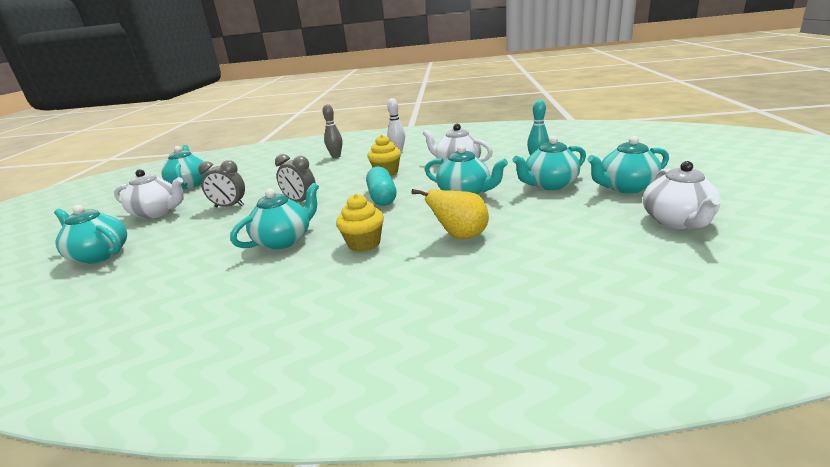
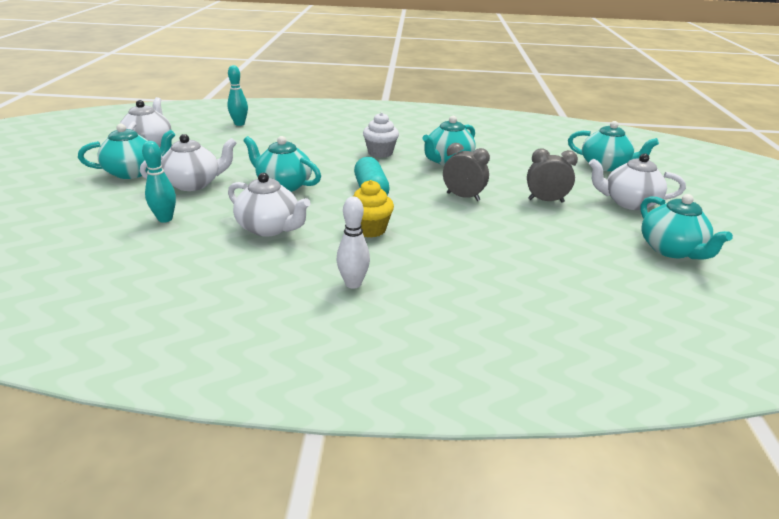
camera: 175 degrees right, 5 degrees up
grey bowling pin [323,104,342,158] -> none
yellow cupcake [336,194,384,252] -> white cupcake [363,112,399,158]
yellow pear [412,189,489,239] -> none
turquoise teapot [513,136,586,190] -> white teapot [140,134,237,191]
none -> turquoise bowling pin [227,65,248,126]

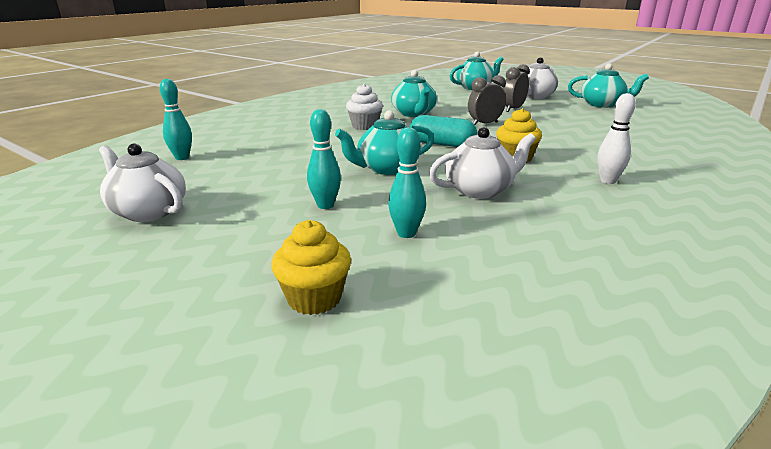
camera: 55 degrees left, 5 degrees down
turquoise teapot [78,124,175,179] -> none
white teapot [140,134,237,191] -> turquoise bowling pin [307,109,341,209]
none -> yellow cupcake [271,220,351,315]

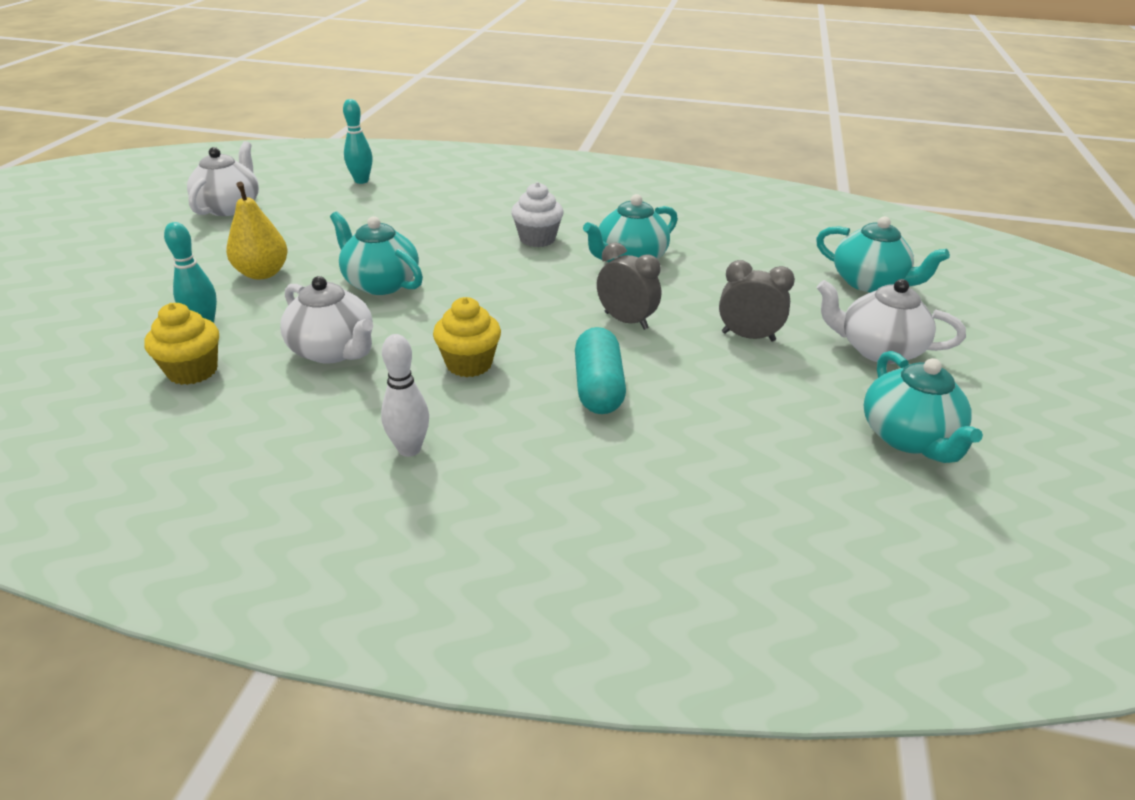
camera: 65 degrees right, 10 degrees up
yellow cupcake [271,220,351,315] -> yellow cupcake moved to [144,303,219,385]
turquoise bowling pin [307,109,341,209] -> yellow pear [226,182,288,280]
turquoise capsule [410,115,477,147] -> turquoise capsule moved to [575,327,626,414]

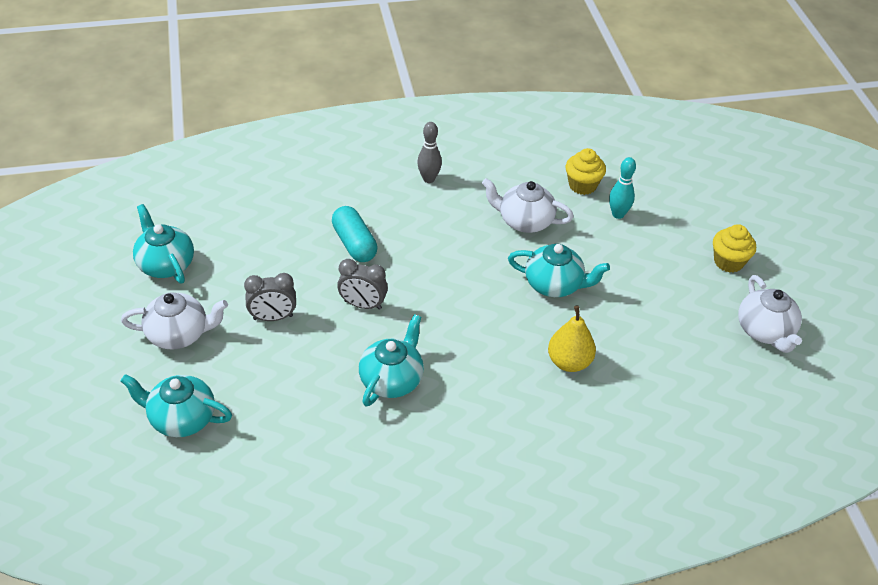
camera: 155 degrees right, 10 degrees up
yellow pear [226,182,288,280] -> yellow pear moved to [548,306,596,372]
turquoise bowling pin [343,99,373,184] -> none
white bowling pin [381,334,429,457] -> grey bowling pin [417,122,442,183]
yellow cupcake [433,297,501,377] -> yellow cupcake moved to [713,224,756,273]
white cupcake [511,182,564,247] -> none

